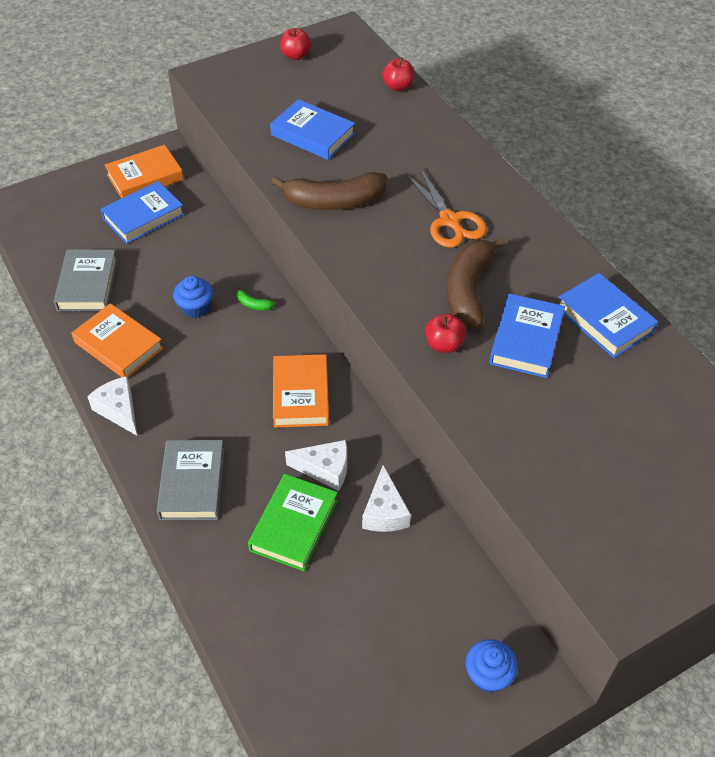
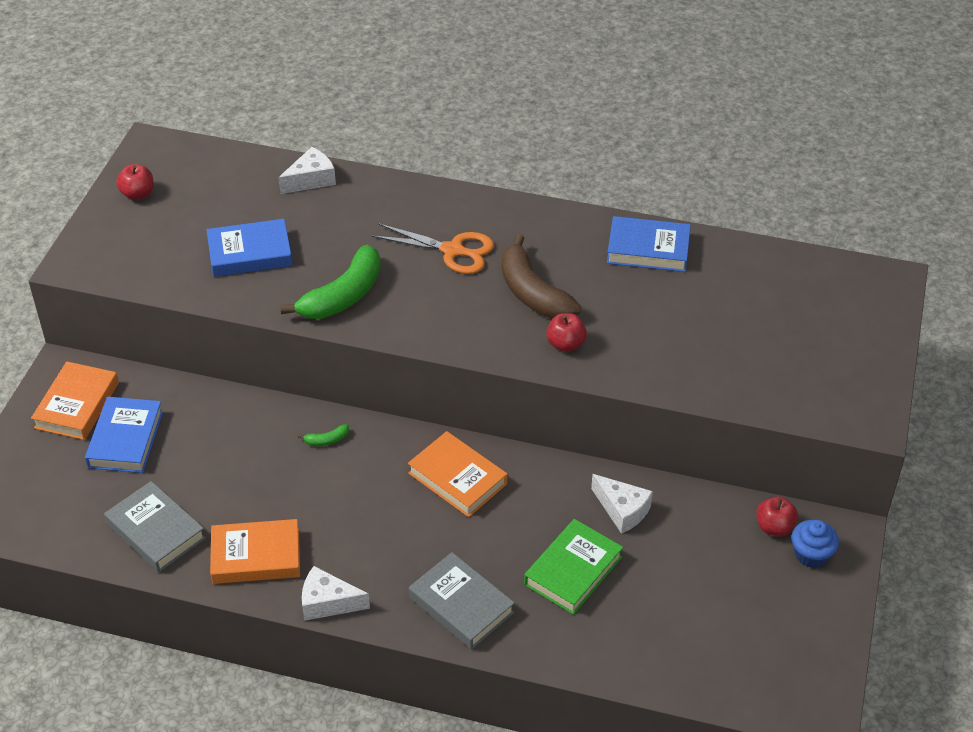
camera: 45 degrees left, 5 degrees down
blue cupcake [173,276,213,318] -> none
green book [248,474,338,571] -> green book turned 60 degrees clockwise [524,519,623,615]
brown banana [271,172,387,210] -> green banana [280,245,381,319]
white cheese [285,440,347,491] -> white cheese moved to [278,147,336,194]
red apple [382,57,414,91] -> red apple moved to [756,496,798,536]
blue book [489,294,565,378] -> none

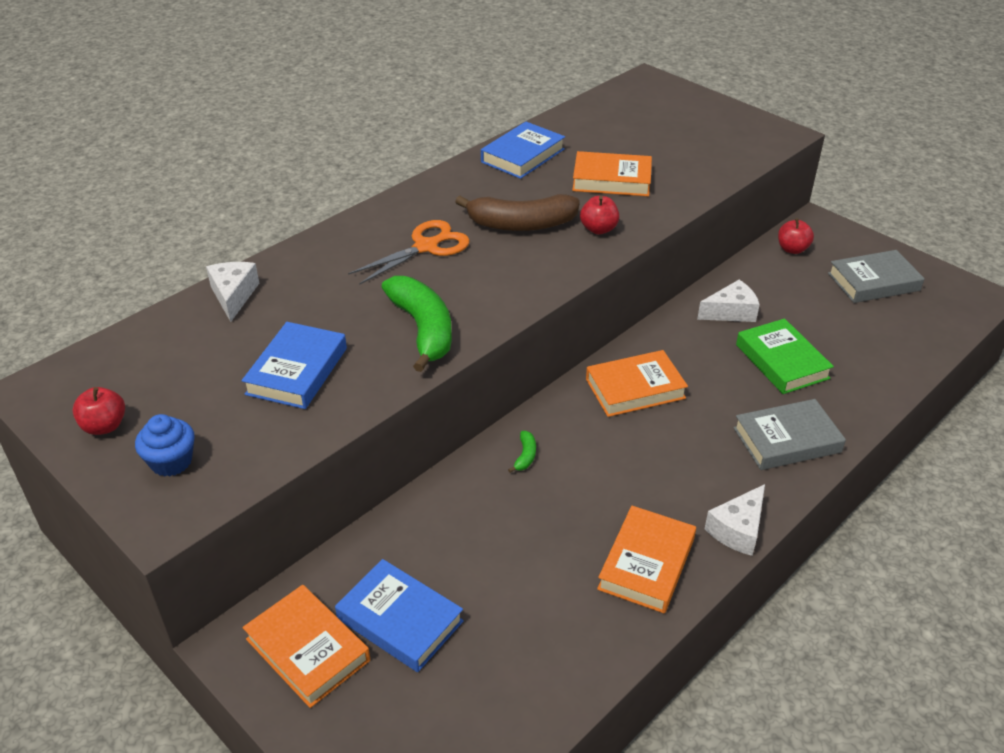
camera: 60 degrees left, 5 degrees down
grey book [104,481,206,572] -> grey book moved to [828,250,925,303]
blue cupcake [792,520,839,568] -> blue cupcake moved to [135,414,195,477]
none -> orange book [572,151,652,196]

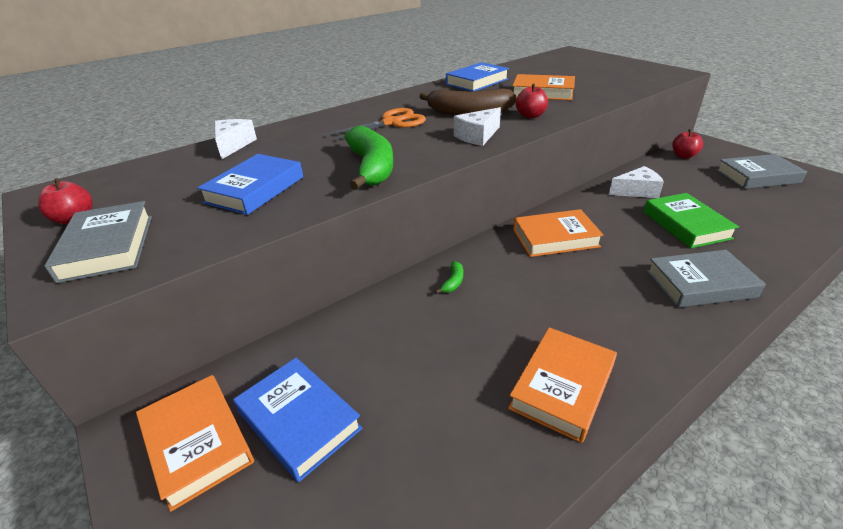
camera: 10 degrees right, 5 degrees down
blue cupcake [135,414,195,477] -> grey book [44,201,152,283]
white cheese [705,484,765,556] -> white cheese moved to [454,107,501,146]

